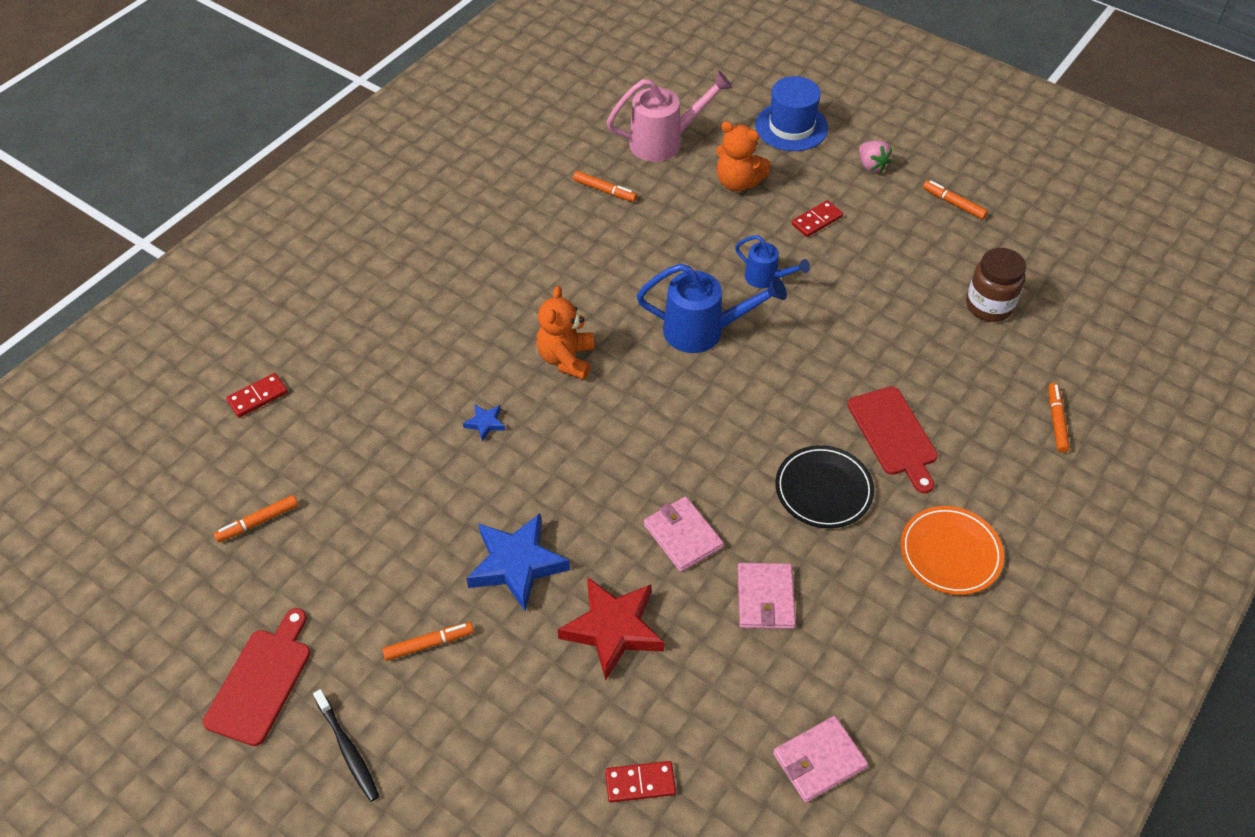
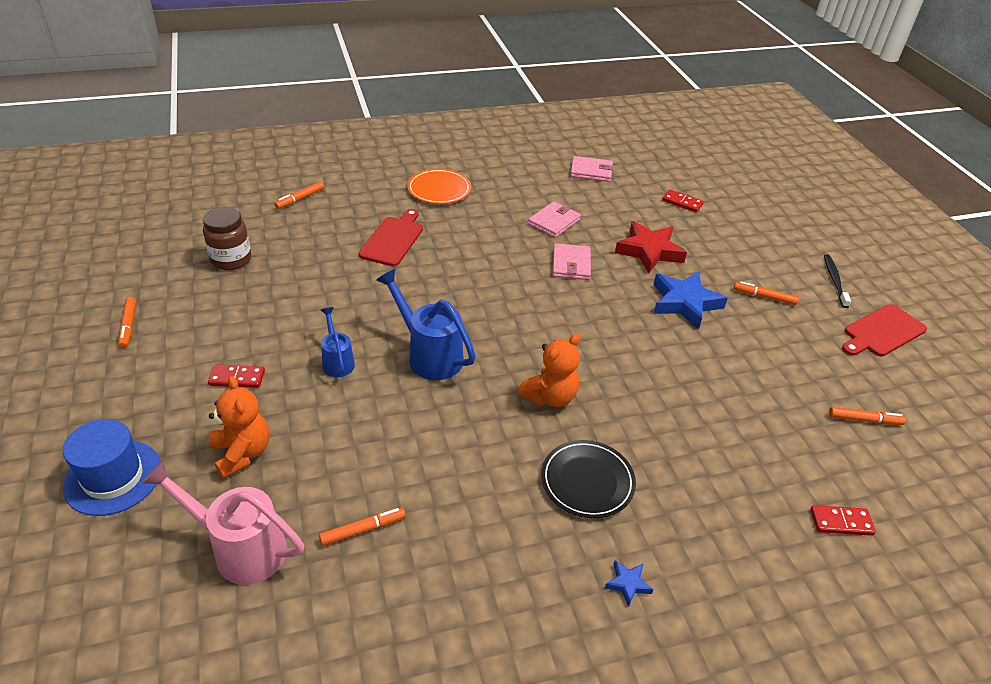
camera: 145 degrees left, 10 degrees down
blue star [463,404,505,442] -> blue star moved to [605,560,654,607]
orange marker [573,171,637,202] -> orange marker turned 90 degrees clockwise [319,507,406,546]
black plate [775,445,874,528] -> black plate moved to [541,440,636,518]
pink strawberry [859,140,892,172] -> none

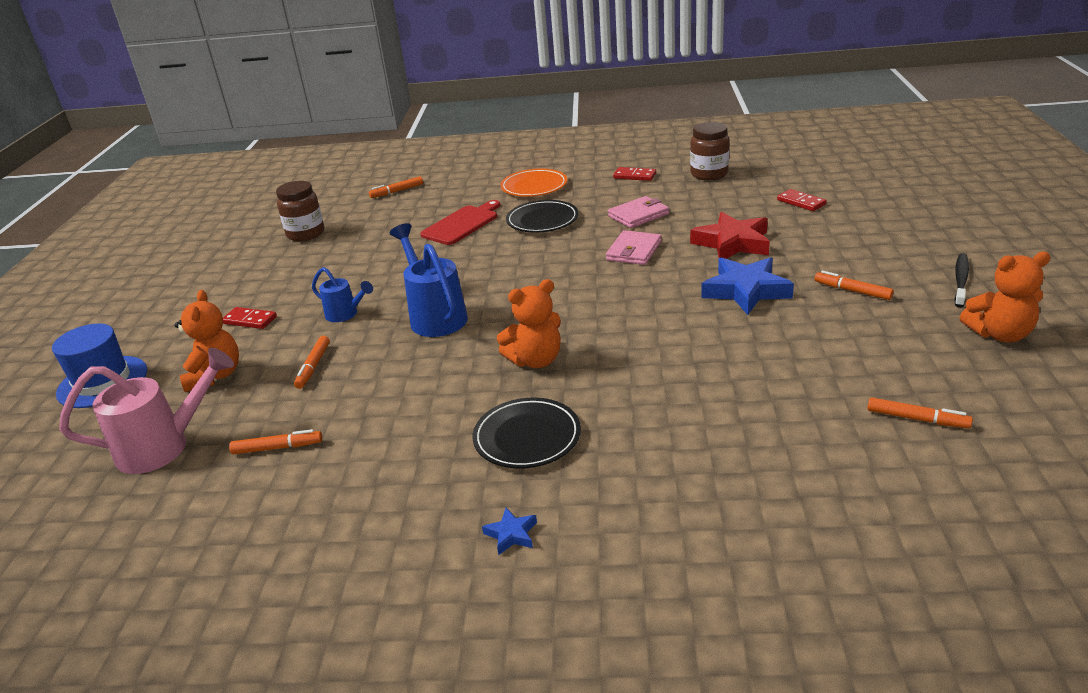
camera: 25 degrees right, 10 degrees down
orange marker [118,297,136,349] -> orange marker moved to [294,336,330,389]
pink watering can [141,460,304,585] -> pink watering can turned 120 degrees clockwise [59,348,234,474]
blue watering can [321,307,355,377] -> blue watering can turned 120 degrees clockwise [312,267,373,322]
pink wallet [570,156,614,182] -> brown jar [690,122,729,180]
red domino [810,505,876,536] -> red domino moved to [613,167,656,181]
red cutting board [842,304,927,357] -> orange teddy bear [959,252,1051,342]
none -> black plate [506,200,579,233]

